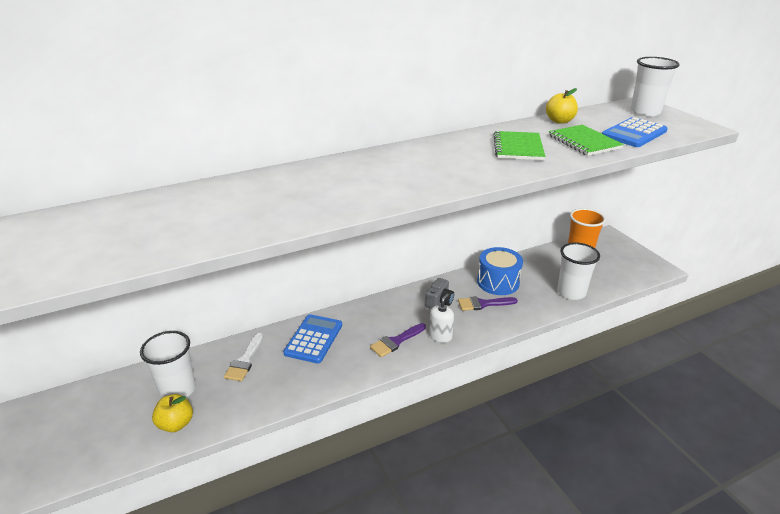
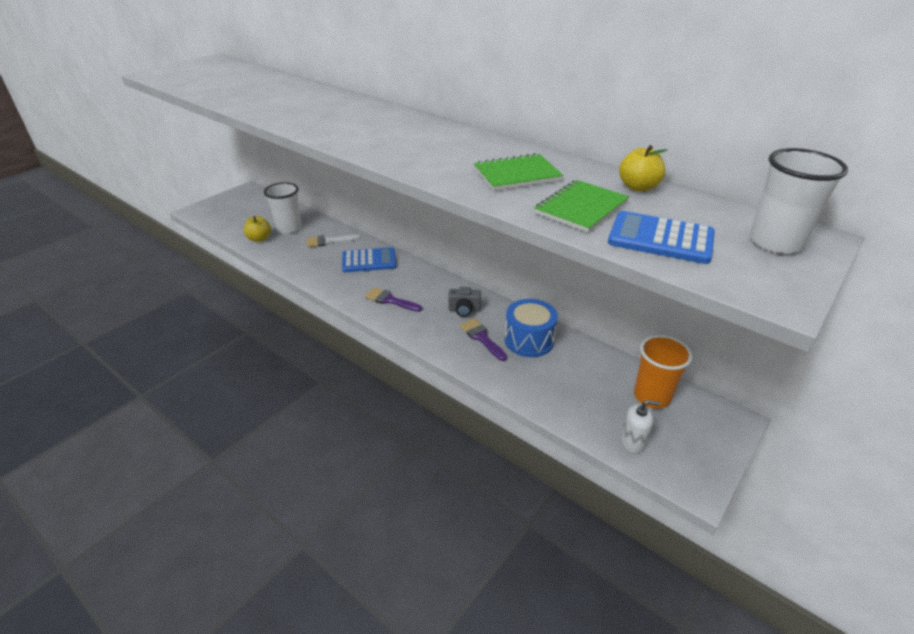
camera: 65 degrees right, 5 degrees up
white soap dispenser [429,293,454,343] -> white soap dispenser moved to [621,400,660,453]
white cup [557,242,600,300] -> none

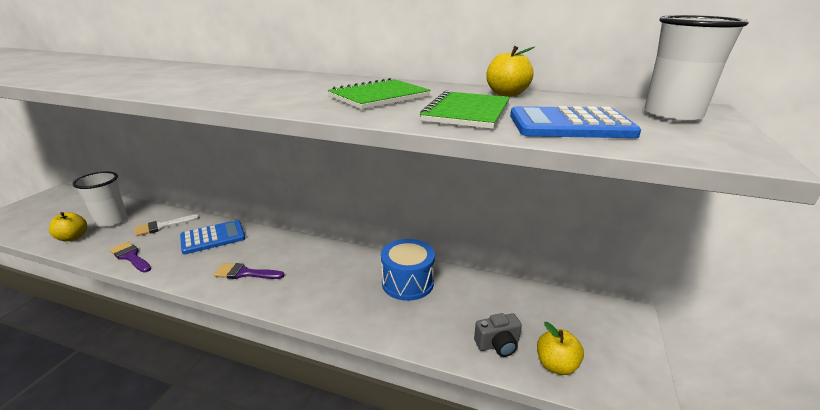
camera: 20 degrees left, 10 degrees down
grey camera [448,287,481,317] -> grey camera moved to [474,313,522,357]
purple brush [460,318,507,361] -> purple brush moved to [110,242,151,273]
white soap dispenser [621,400,660,453] -> yellow apple [537,322,584,375]
orange cup [634,335,692,409] -> none

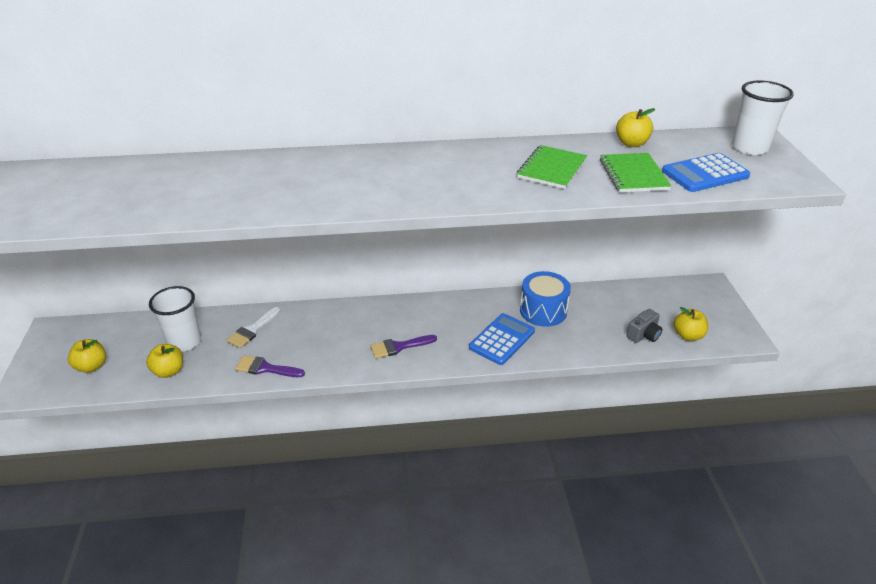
camera: 25 degrees left, 10 degrees up
blue calculator [180,220,246,254] -> blue calculator moved to [469,313,535,365]
none -> yellow apple [68,339,106,373]

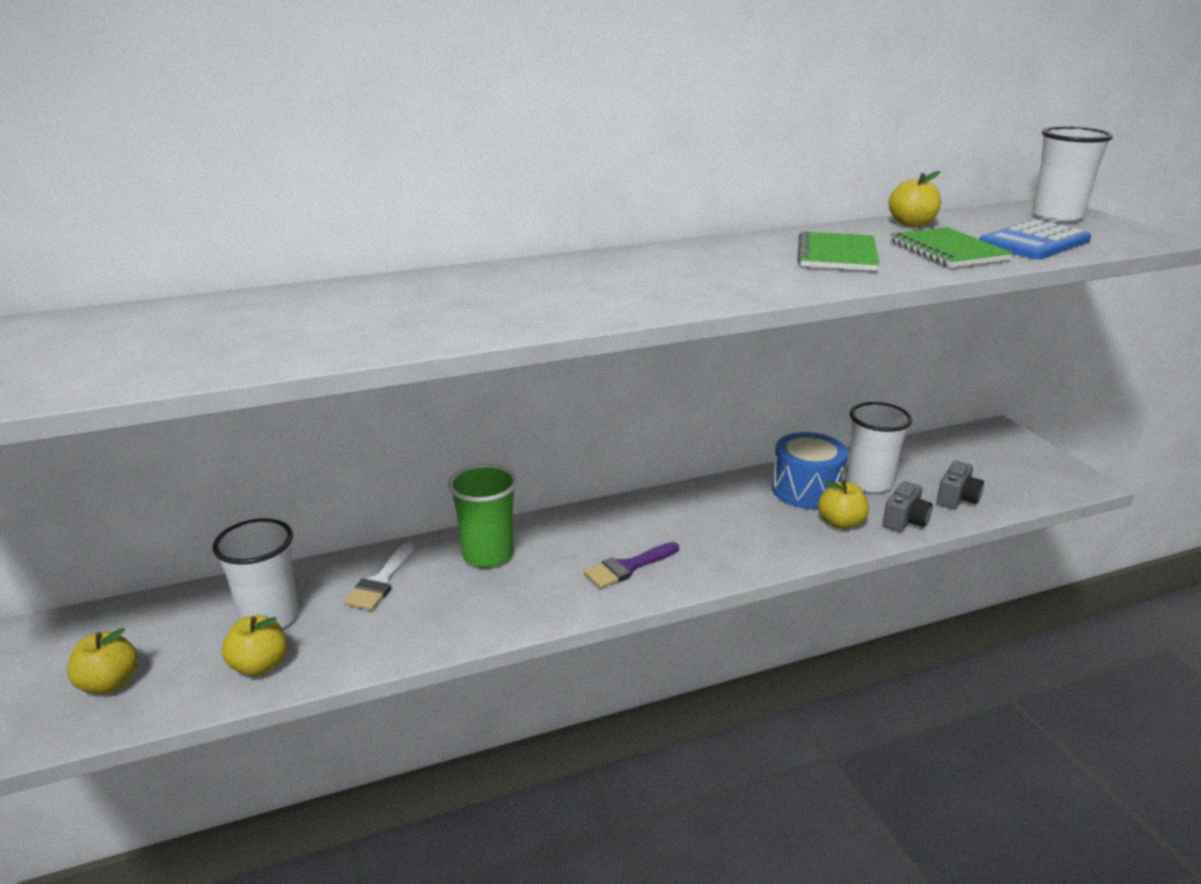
camera: 15 degrees left, 10 degrees down
purple brush [235,356,305,377] -> none
blue calculator [469,313,535,365] -> none
yellow apple [674,307,708,341] -> yellow apple moved to [818,479,869,529]
none -> green cup [448,464,517,568]
none -> white cup [847,402,912,493]
none -> grey camera [882,481,933,532]

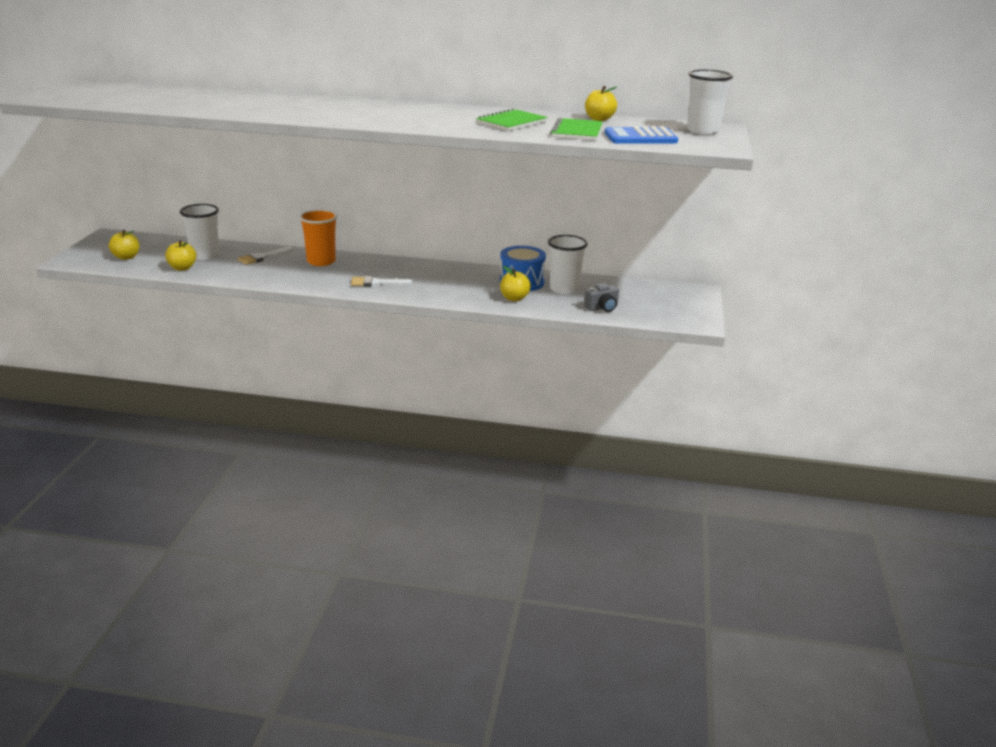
camera: 30 degrees right, 0 degrees up
green cup [448,464,517,568] -> orange cup [299,209,338,266]
purple brush [584,542,679,588] -> white brush [351,276,413,287]
grey camera [882,481,933,532] -> none

